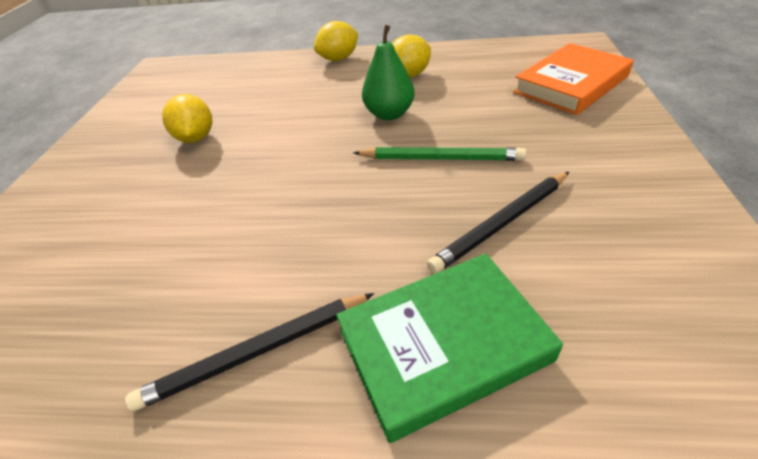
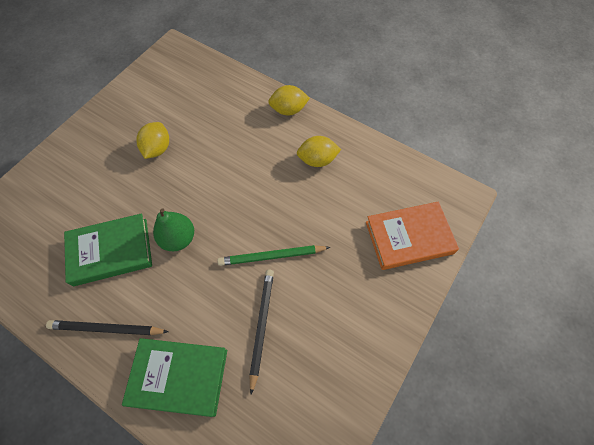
camera: 25 degrees right, 20 degrees up
green pencil [353,147,526,161] -> green pencil turned 135 degrees clockwise [218,245,330,266]
green pear [362,25,414,120] -> green pear moved to [153,208,194,251]
black pencil [427,172,569,274] -> black pencil turned 105 degrees clockwise [249,269,274,395]
none -> green book [64,213,152,286]

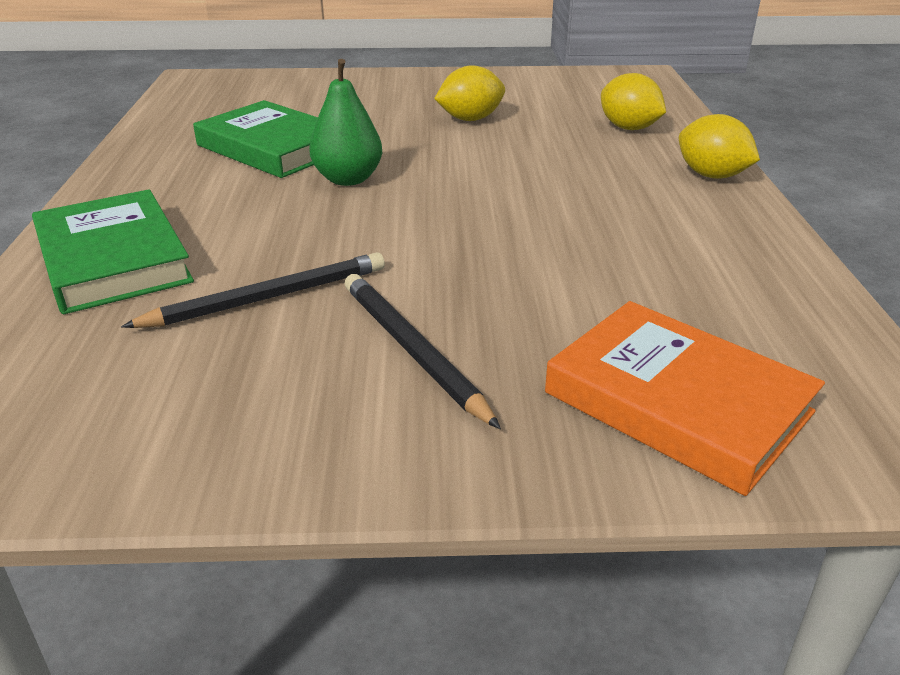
camera: 55 degrees right, 30 degrees down
black pencil [46,320,168,335] -> black pencil moved to [345,274,501,429]
green pencil [218,245,330,266] -> none
yellow lemon [297,136,341,167] -> yellow lemon moved to [601,73,666,130]

